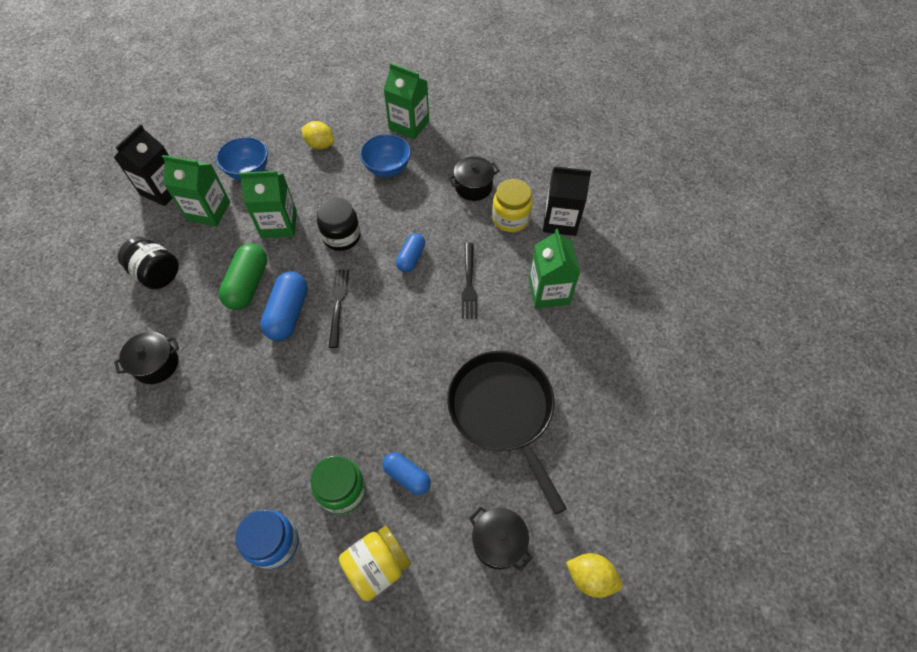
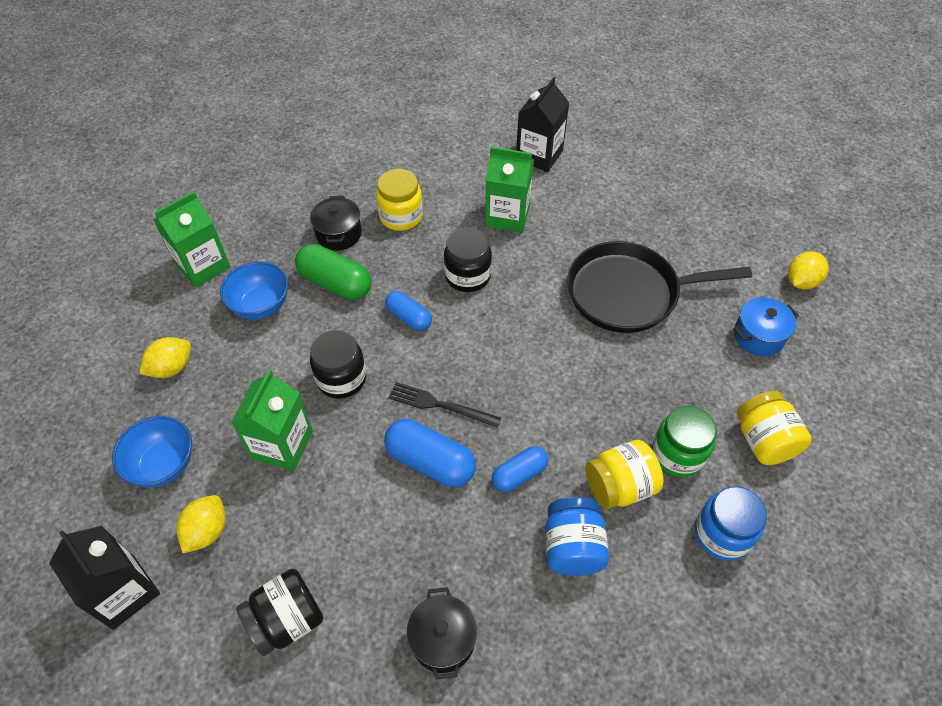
camera: 70 degrees left, 5 degrees down
green carton [162,155,230,227] -> yellow lemon [176,495,226,553]
green capsule [219,243,267,310] -> green capsule moved to [295,244,372,300]
blue capsule [383,452,431,495] -> blue capsule moved to [492,446,548,492]
black fork [462,243,477,318] -> black jar [444,228,492,292]
black pot [469,506,532,571] -> blue pot [733,297,799,356]
black carton [543,166,592,236] -> black carton moved to [516,77,569,172]
none -> blue jar [545,497,609,576]
none -> yellow jar [585,440,664,509]

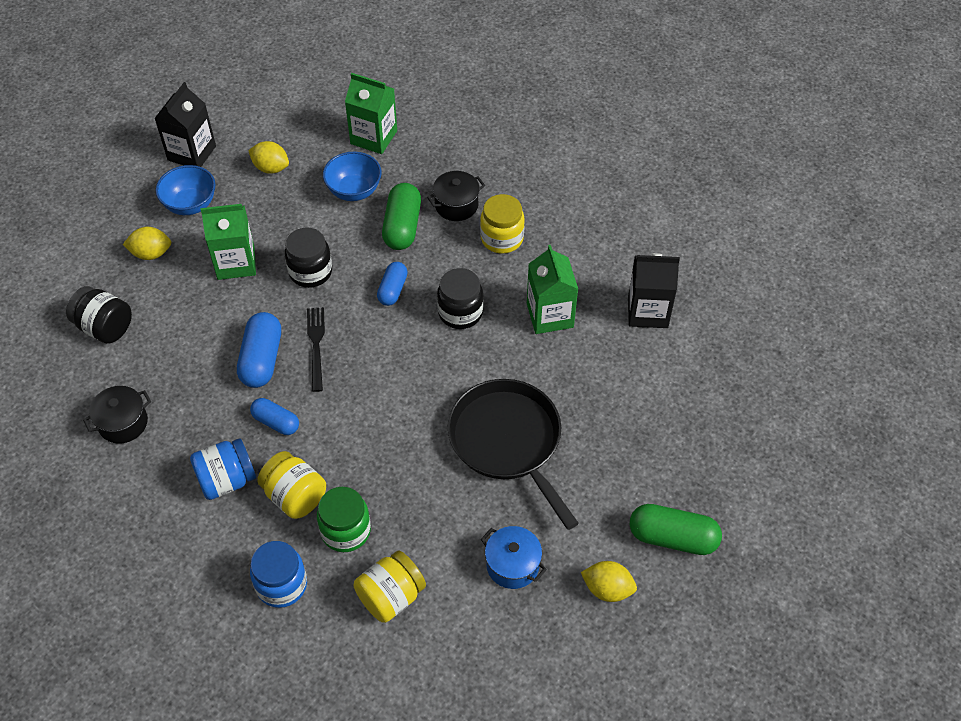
camera: 65 degrees right, 0 degrees up
black carton [49,526,160,630] -> black carton moved to [154,82,216,167]
none -> green capsule [630,504,722,555]

